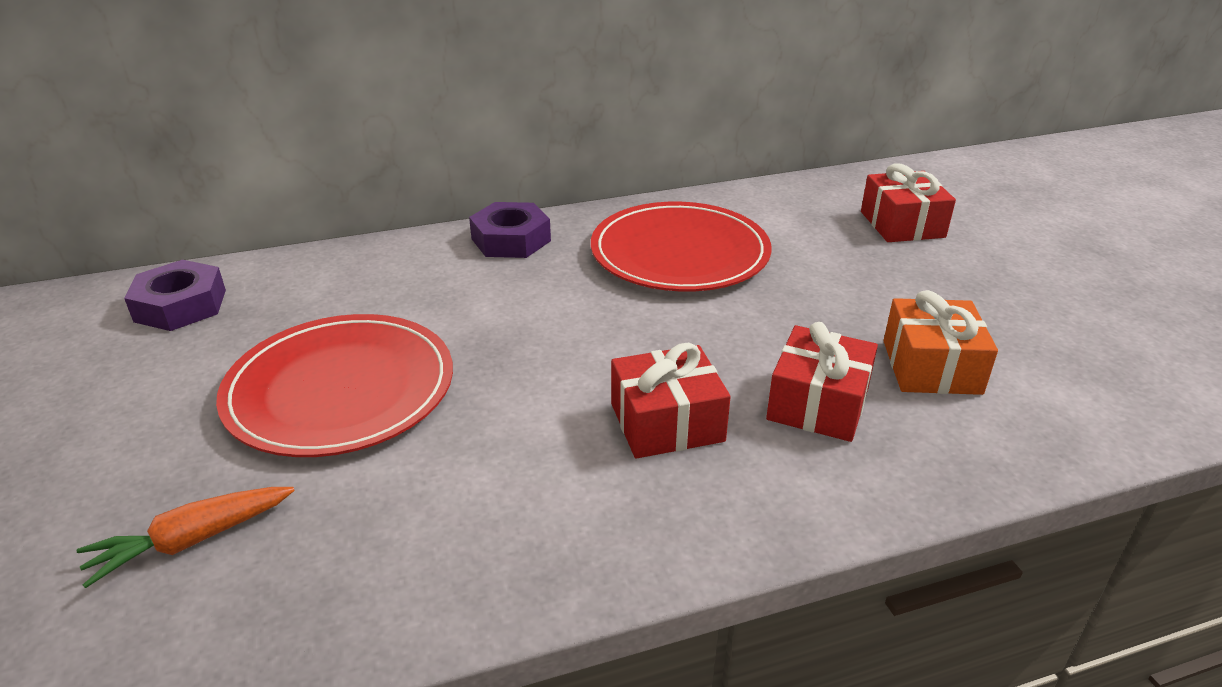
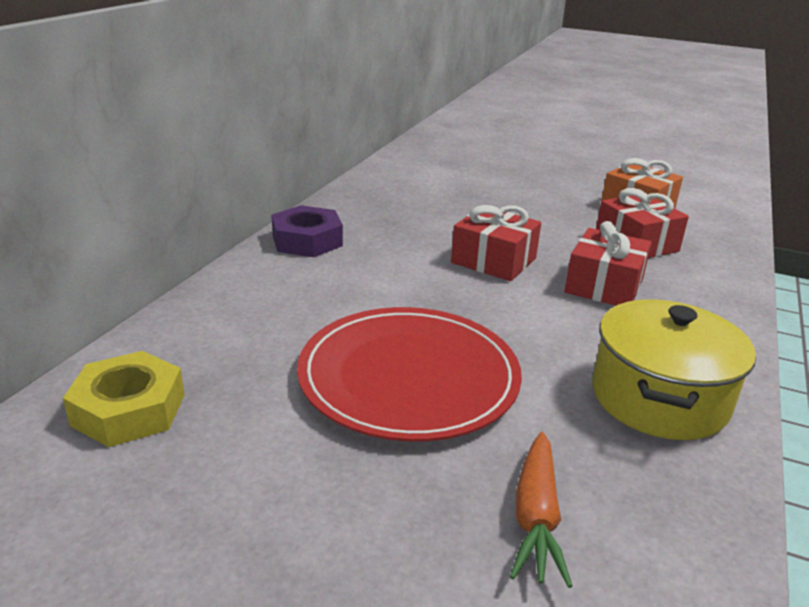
camera: 50 degrees left, 5 degrees down
purple nut [124,260,226,331] -> yellow nut [63,351,185,447]
red plate [591,202,771,292] -> none
red gift [861,163,956,242] -> red gift moved to [451,205,541,281]
none -> yellow pot [592,299,756,440]

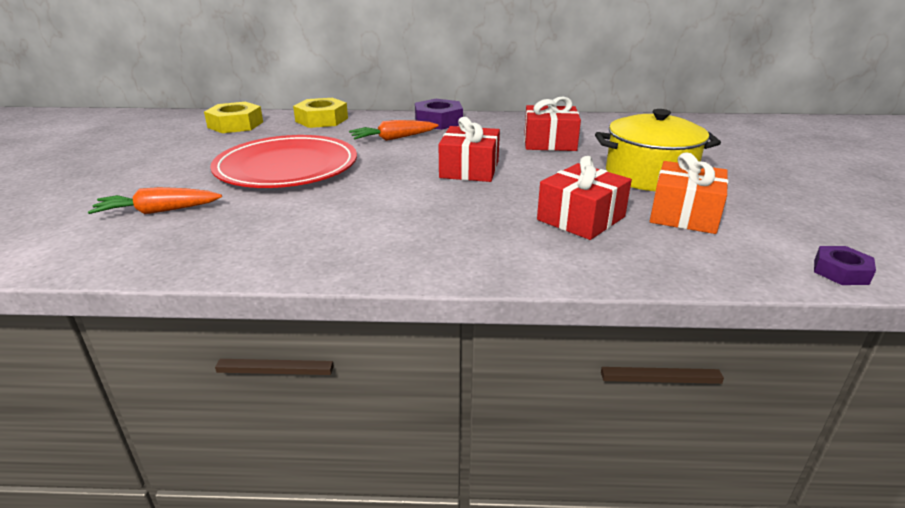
camera: 70 degrees right, 0 degrees up
red gift [565,221,652,306] -> red gift moved to [524,96,581,151]
yellow pot [592,299,756,440] -> yellow pot moved to [595,109,721,191]
none -> yellow nut [293,98,348,128]
none -> orange carrot [349,120,439,141]
none -> purple nut [814,246,876,285]

